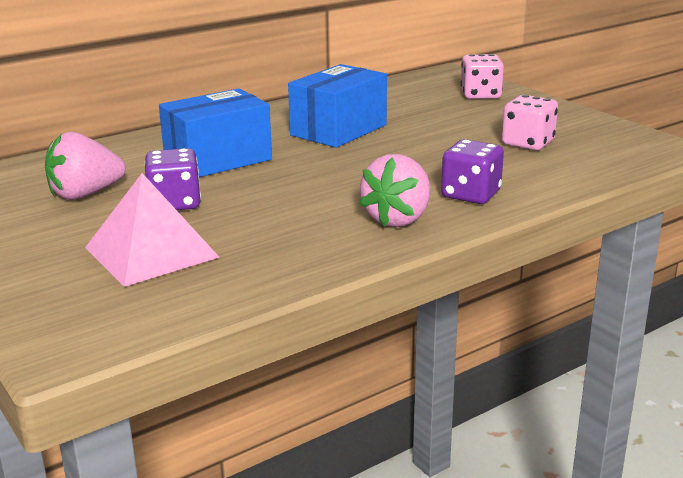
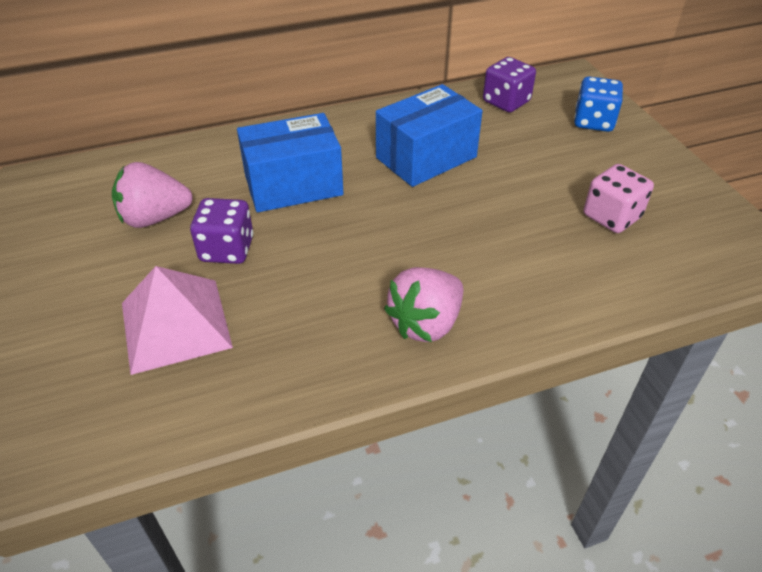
camera: 15 degrees right, 20 degrees up
purple dice [441,139,504,204] -> purple dice moved to [483,57,536,112]
pink dice [460,54,504,99] -> blue dice [574,76,623,132]

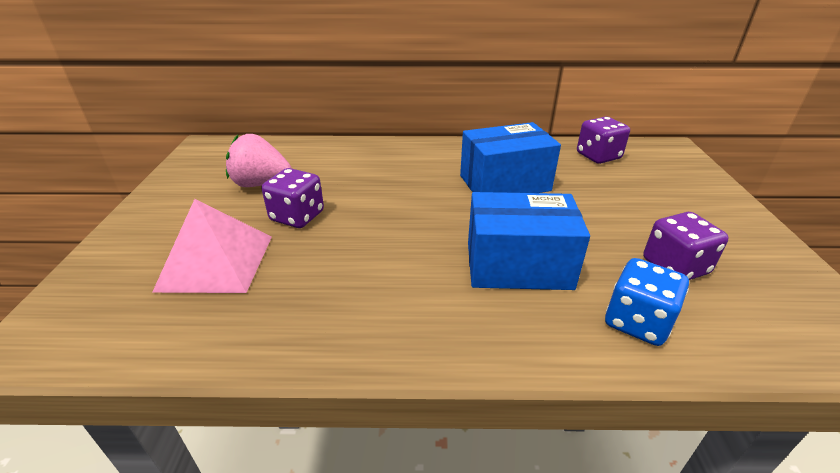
camera: 20 degrees right, 10 degrees down
blue box [237,113,344,212] -> blue box moved to [468,192,590,290]
pink strawberry [384,267,463,342] -> none
blue dice [574,76,623,132] -> blue dice moved to [605,258,689,346]
pink dice [584,164,654,233] -> purple dice [643,212,729,280]

